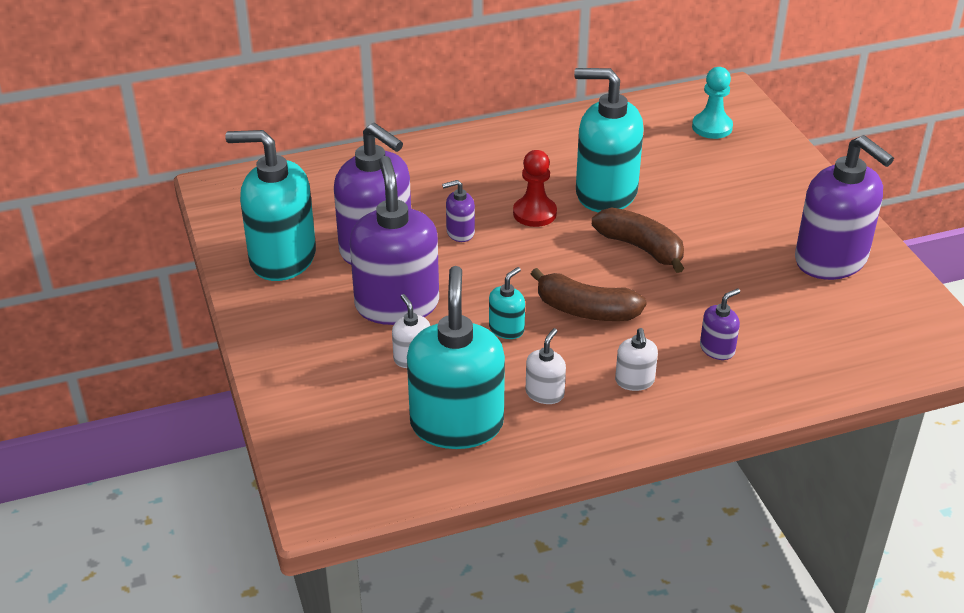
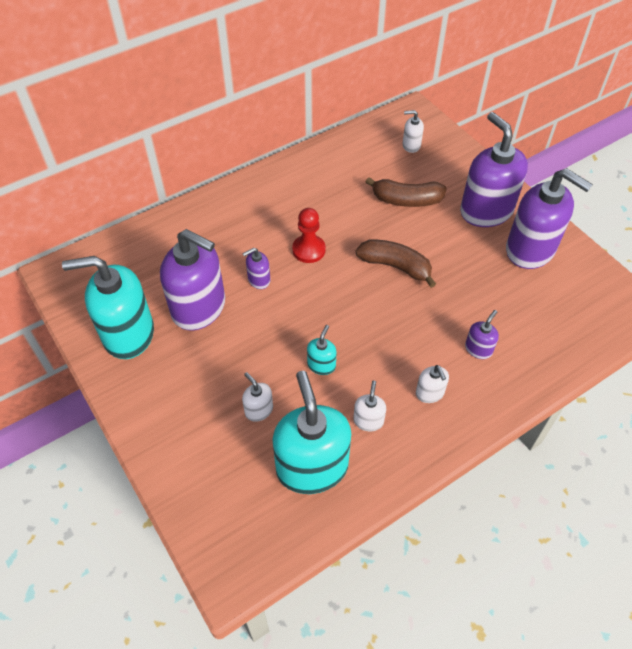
camera: 15 degrees left, 15 degrees up
purple soap dispenser [350,156,439,325] -> purple soap dispenser moved to [460,112,528,227]
brown banana [531,268,647,321] -> brown banana moved to [366,177,447,207]
turquoise soap dispenser [574,68,644,213] -> none
turquoise pawn [692,67,733,139] -> white soap dispenser [402,110,424,153]

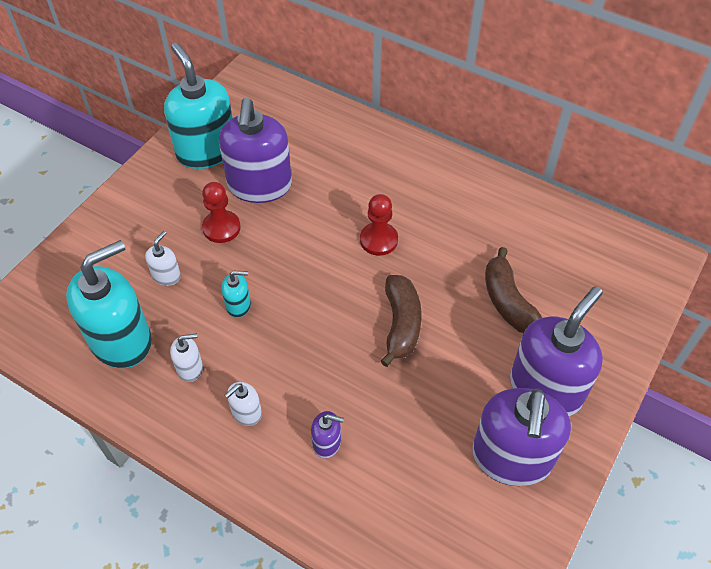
camera: 65 degrees right, 0 degrees up
purple soap dispenser [242,248,270,289] -> none
white soap dispenser [402,110,424,153] -> none
none -> red pawn [202,182,240,243]

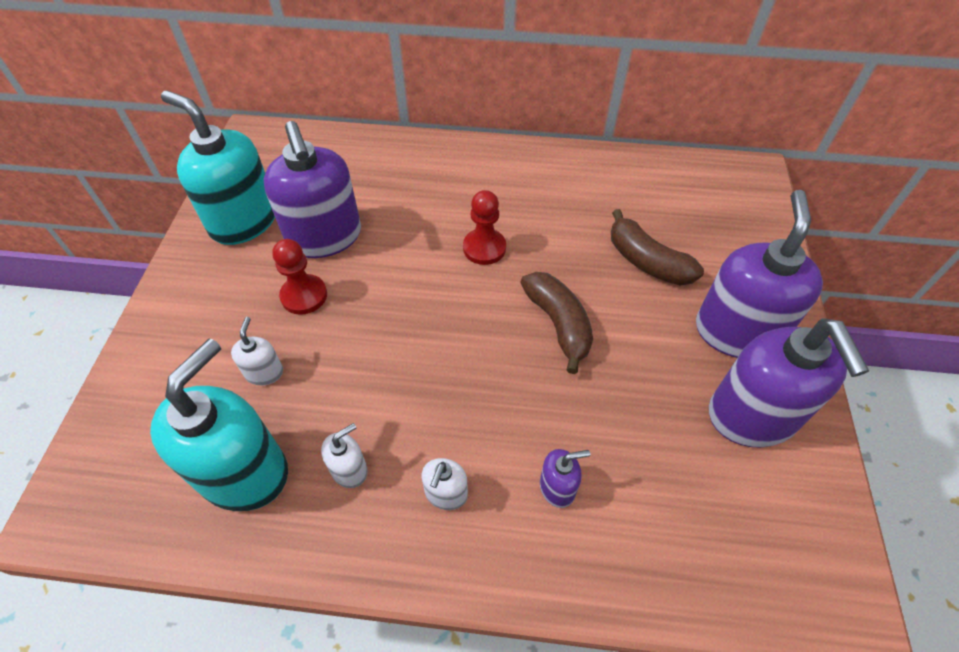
camera: 25 degrees left, 0 degrees up
turquoise soap dispenser [222,271,251,318] -> none

